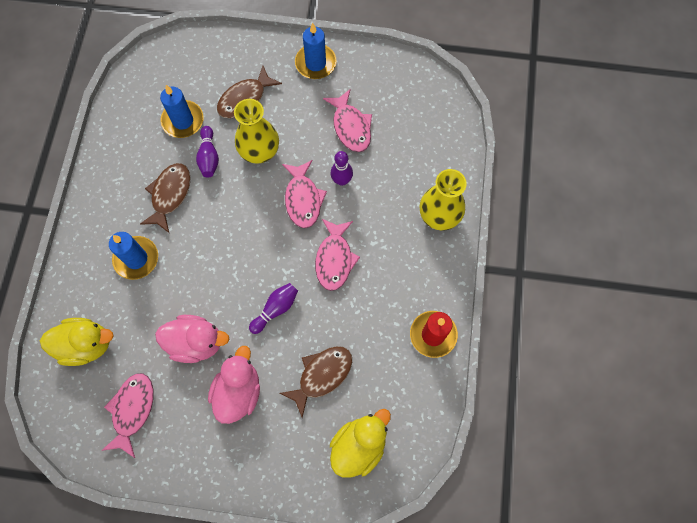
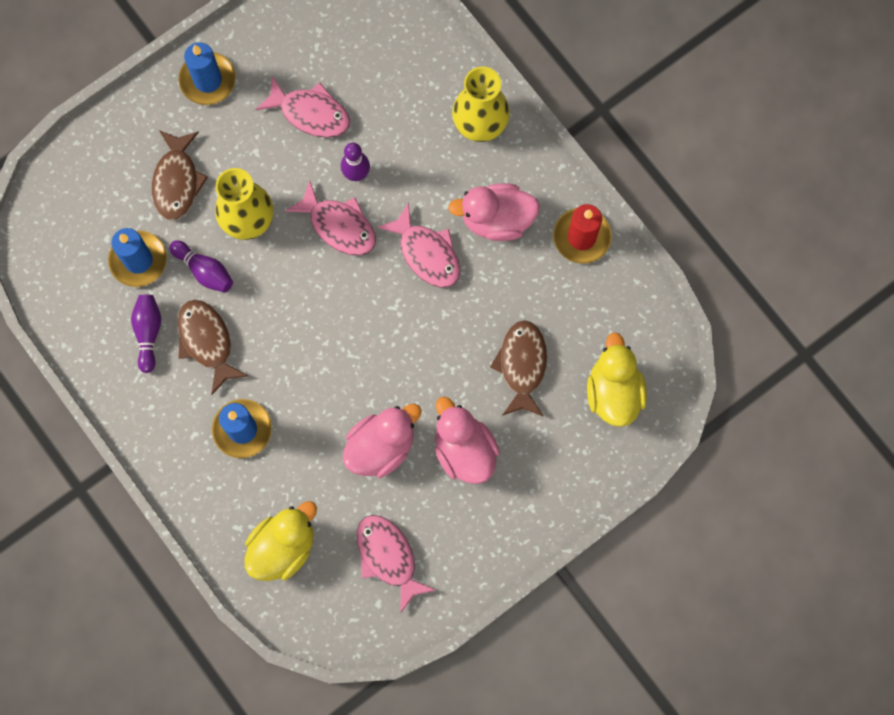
camera: 45 degrees left, 5 degrees up
purple bowling pin [249,283,298,334] -> purple bowling pin moved to [131,295,161,373]
none -> pink duck [448,183,540,241]

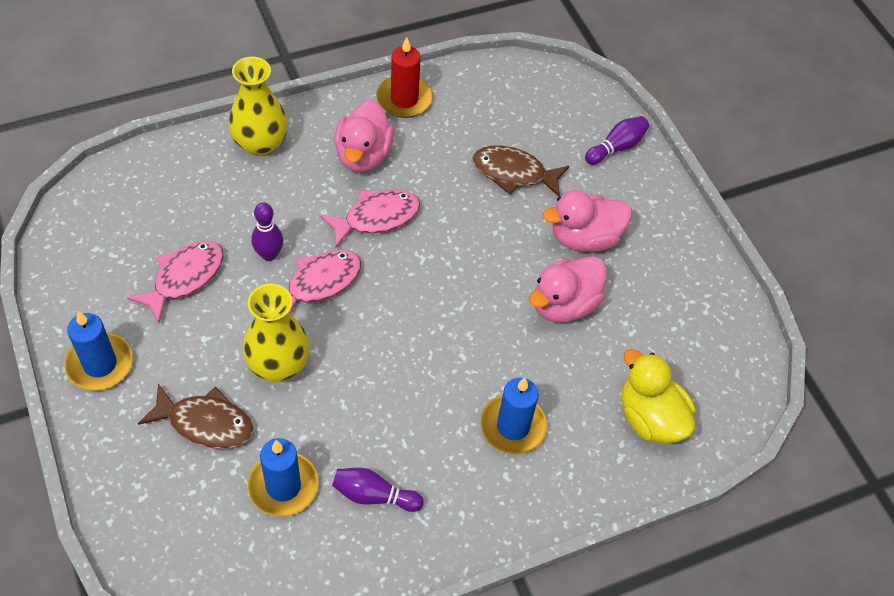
camera: 80 degrees left, 20 degrees down
purple bowling pin [169,240,233,293] -> purple bowling pin moved to [585,116,649,165]
brown fish [178,300,248,395] -> none
pink duck [343,404,422,478] -> pink duck turned 105 degrees counterclockwise [529,256,607,323]
pink fish [357,515,435,614] -> none
yellow duck [587,332,647,427] -> none

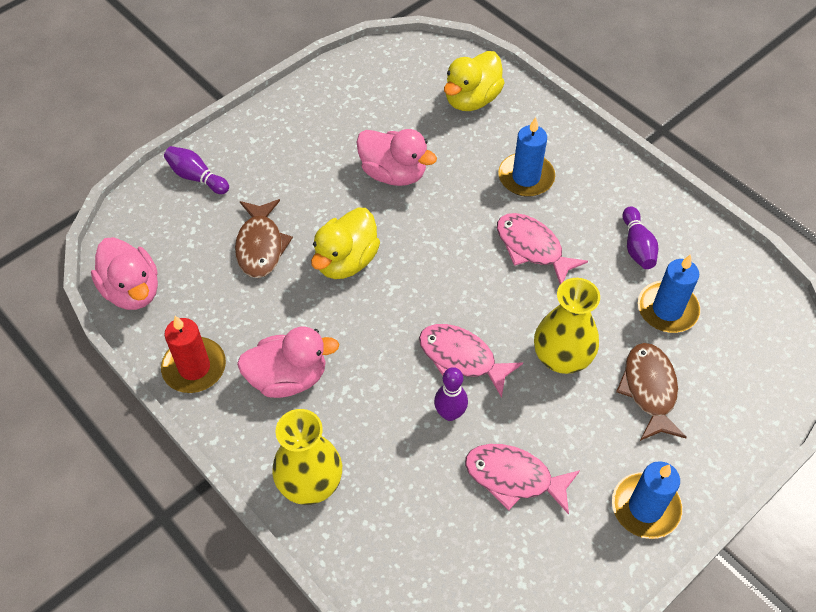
camera: 105 degrees left, 0 degrees up
pink fish [319,190,420,247] -> pink fish moved to [497,213,588,284]
pink duck [542,190,632,252] -> pink duck moved to [91,237,158,310]
none -> yellow duck [311,207,380,279]

